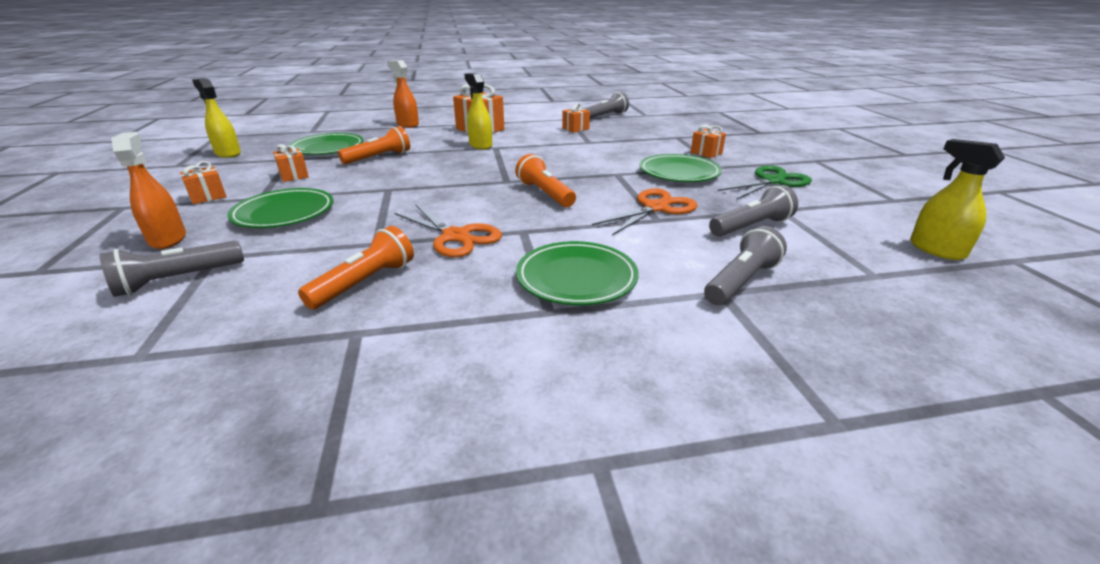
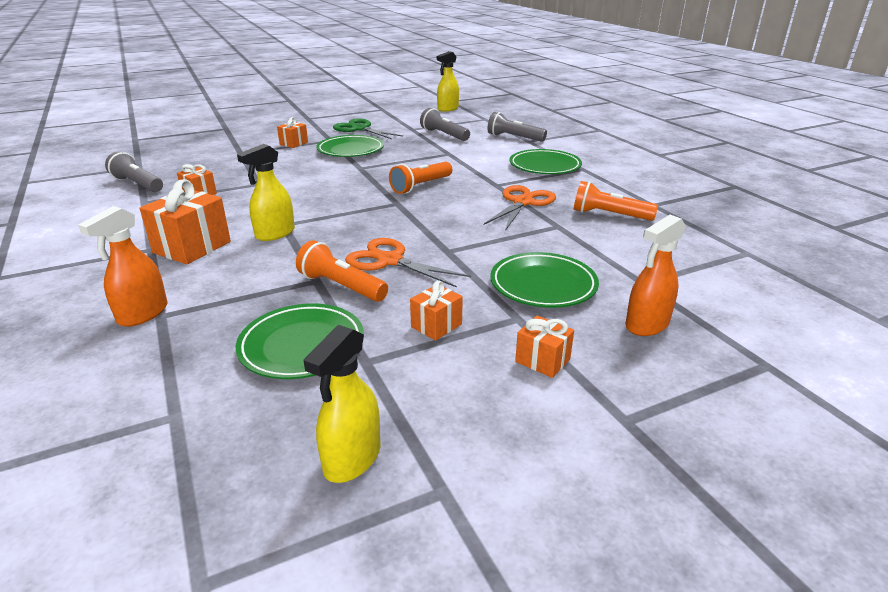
camera: 105 degrees left, 0 degrees up
grey flashlight [99,241,244,297] -> none
orange scissors [592,188,697,236] -> orange scissors moved to [345,238,471,288]

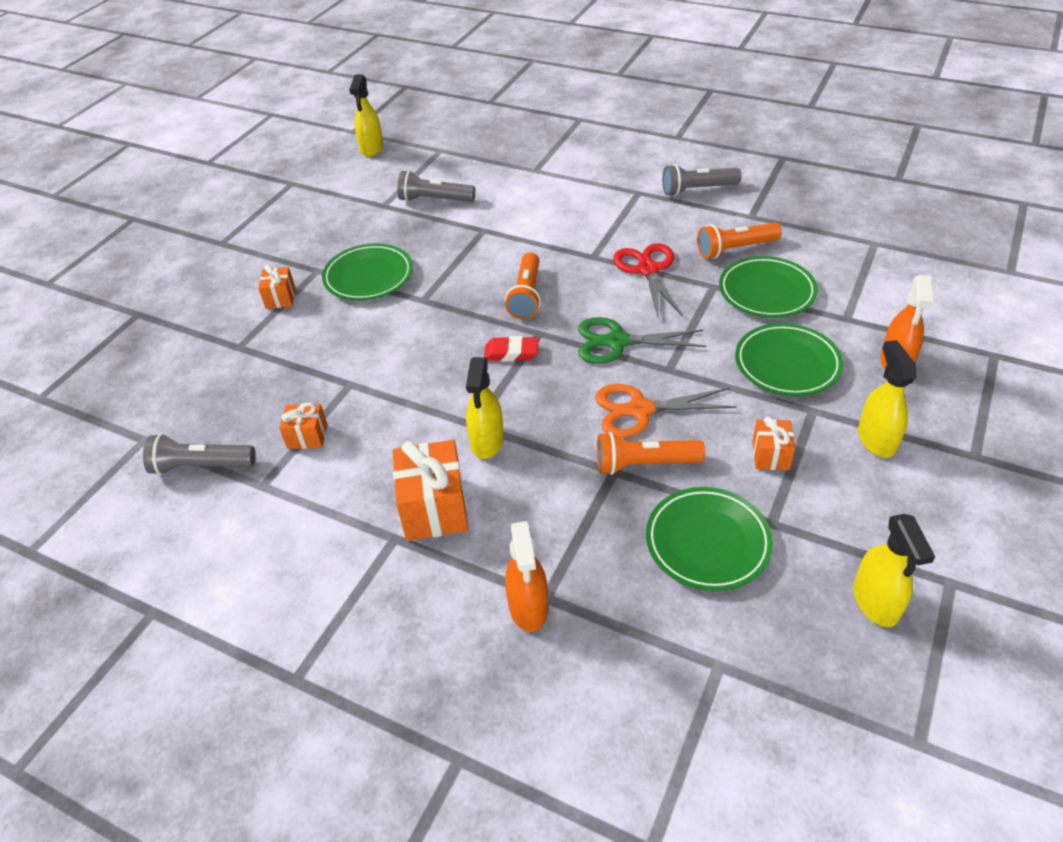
camera: 35 degrees left, 15 degrees up
green scissors [333,118,403,139] -> green scissors moved to [578,317,706,364]
orange scissors [484,185,556,231] -> red scissors [613,243,683,319]
grey flashlight [487,112,547,142] -> grey flashlight moved to [662,164,742,196]
green plate [510,149,582,174] -> green plate moved to [719,256,818,318]
orange gift [515,316,574,378] -> yellow spray bottle [858,340,917,458]
none -> red eraser [484,336,539,361]

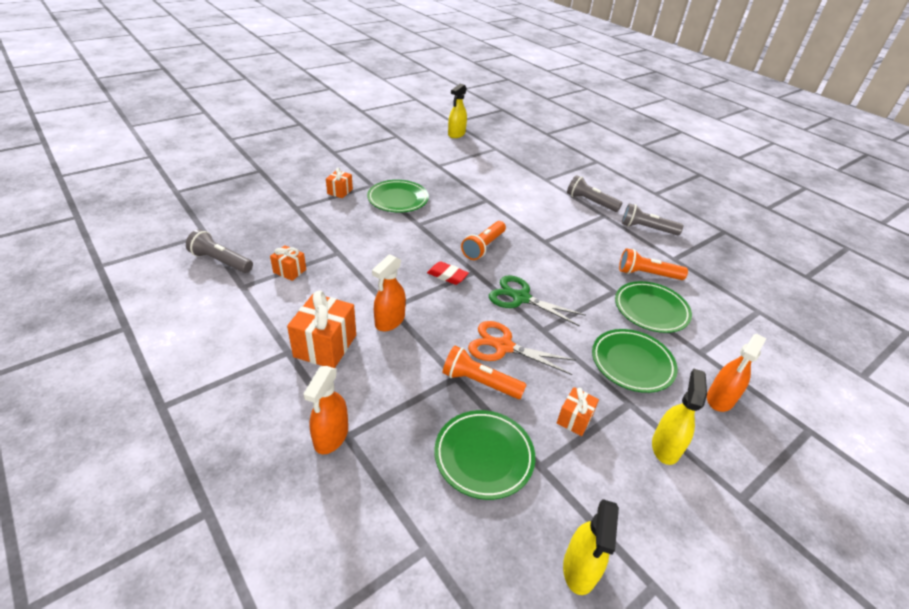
camera: 20 degrees right, 5 degrees down
grey flashlight [397,170,475,202] -> grey flashlight moved to [567,175,622,212]
yellow spray bottle [466,357,504,459] -> orange spray bottle [372,254,406,331]
red scissors [613,243,683,319] -> none

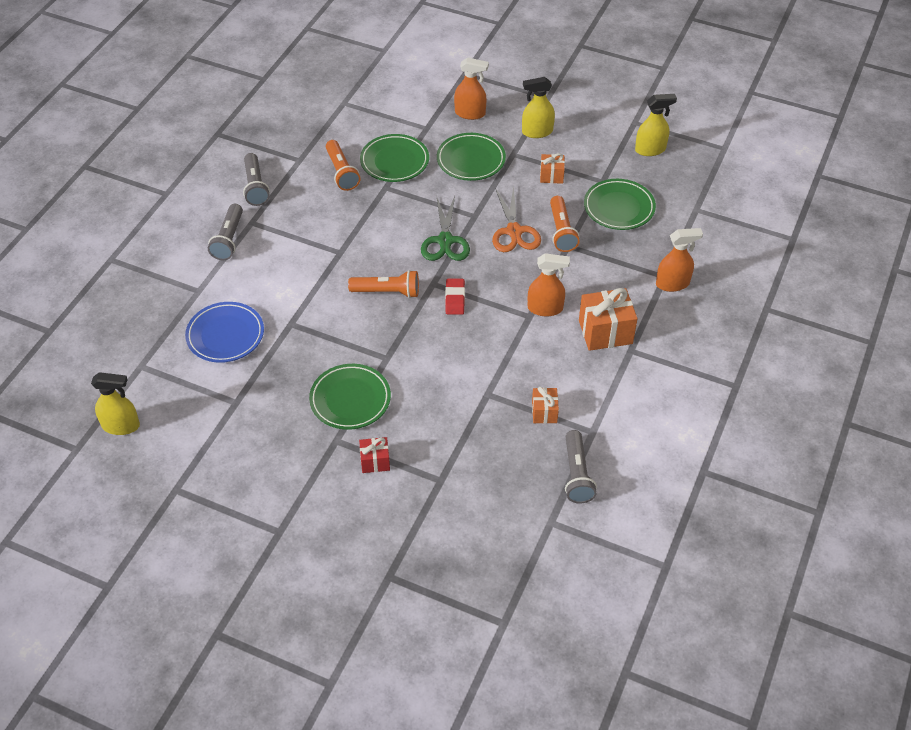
camera: 115 degrees left, 10 degrees up
orange gift [326,168,353,198] -> red gift [359,437,390,473]
none -> blue plate [185,302,264,363]

